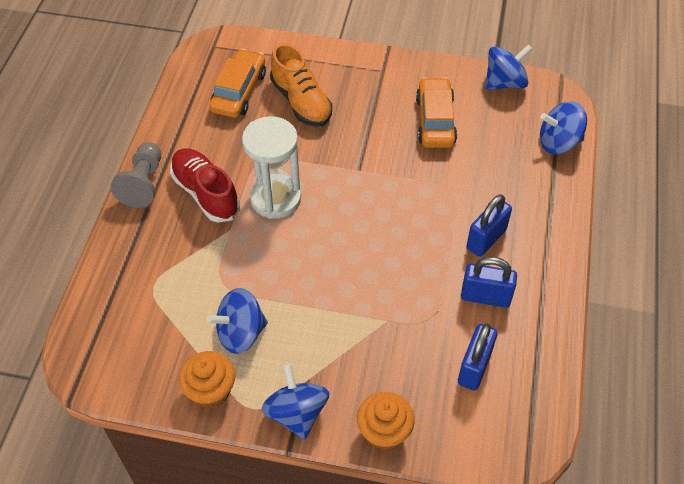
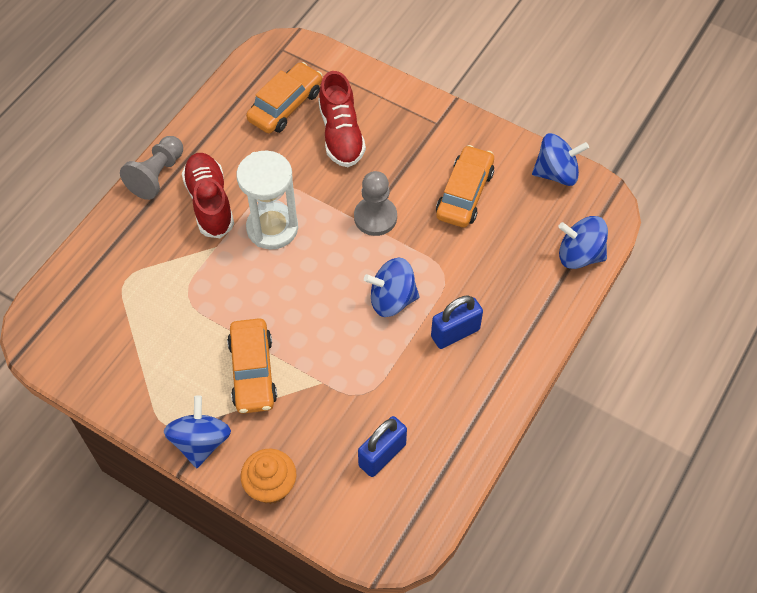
camera: 20 degrees right, 5 degrees up
orange cupcake [179,351,235,408] -> none
blue spinning top [207,288,268,354] -> blue spinning top moved to [364,258,420,317]
orange shoe [270,44,332,127] -> red shoe [318,71,366,167]
blue padlock [461,257,517,308] -> none
none -> orange car [227,318,277,414]
none -> grey pawn [354,171,397,236]

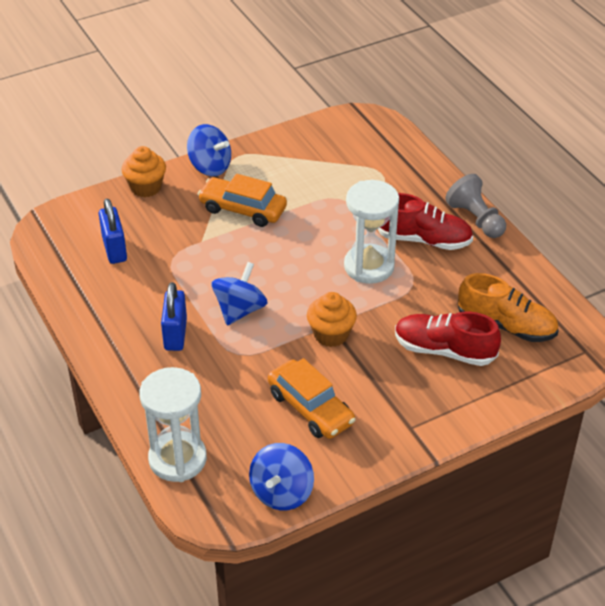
camera: 120 degrees right, 15 degrees down
orange car [246,62,322,133] -> orange shoe [458,273,558,342]
grey pawn [354,171,397,236] -> orange cupcake [307,292,357,347]
blue spinning top [558,216,608,269] -> white hourglass [139,367,207,482]

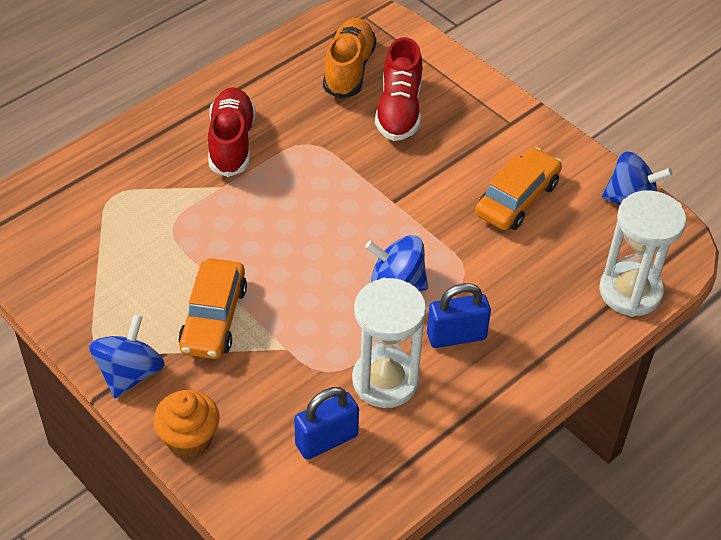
camera: 105 degrees left, 5 degrees up
orange cupcake [307,292,357,347] -> none
white hourglass [344,180,399,284] -> white hourglass moved to [352,278,426,408]
grey pawn [445,174,506,238] -> none

